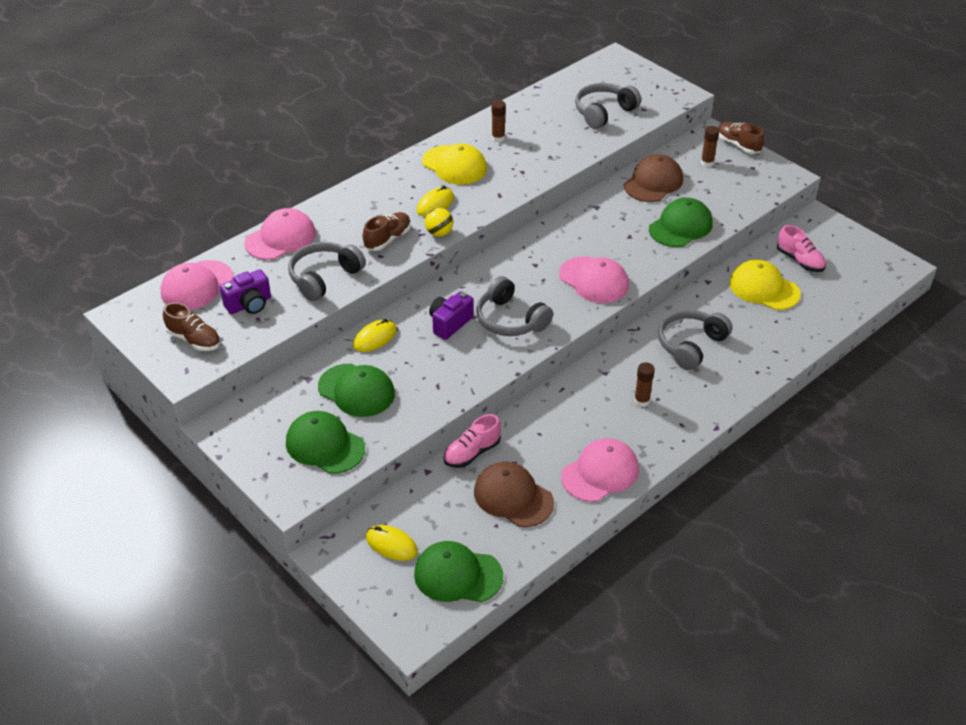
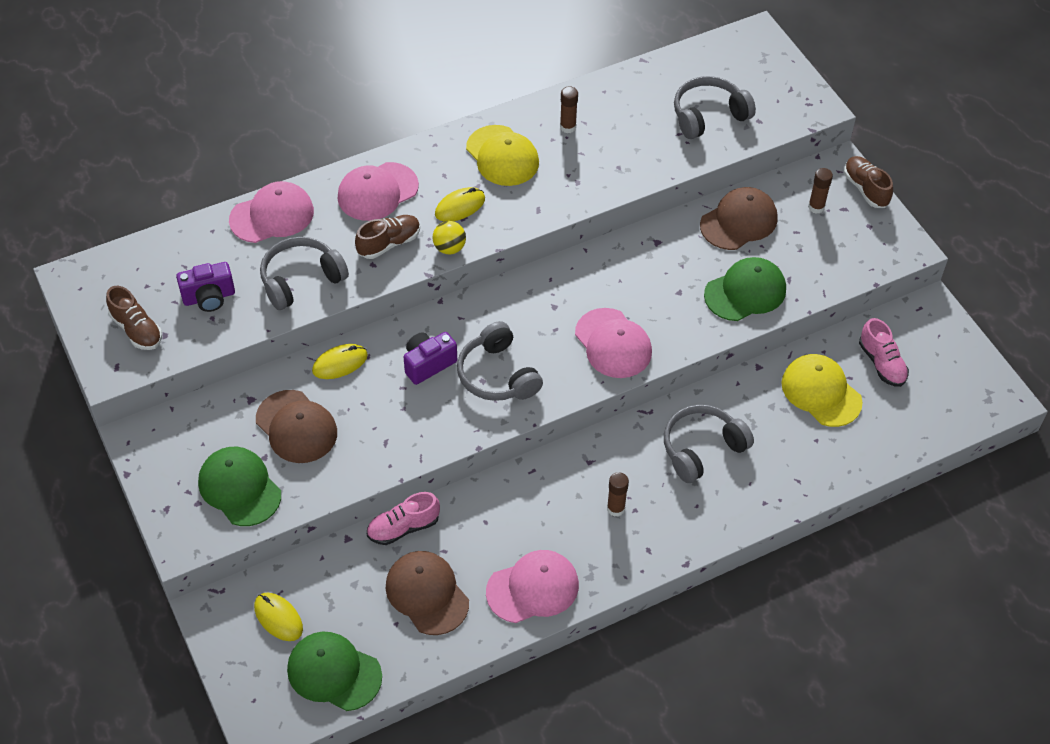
camera: 15 degrees right, 10 degrees up
pink cap [160,260,233,310] -> pink cap moved to [338,162,419,221]
green cap [318,364,395,417] -> brown cap [256,390,337,463]

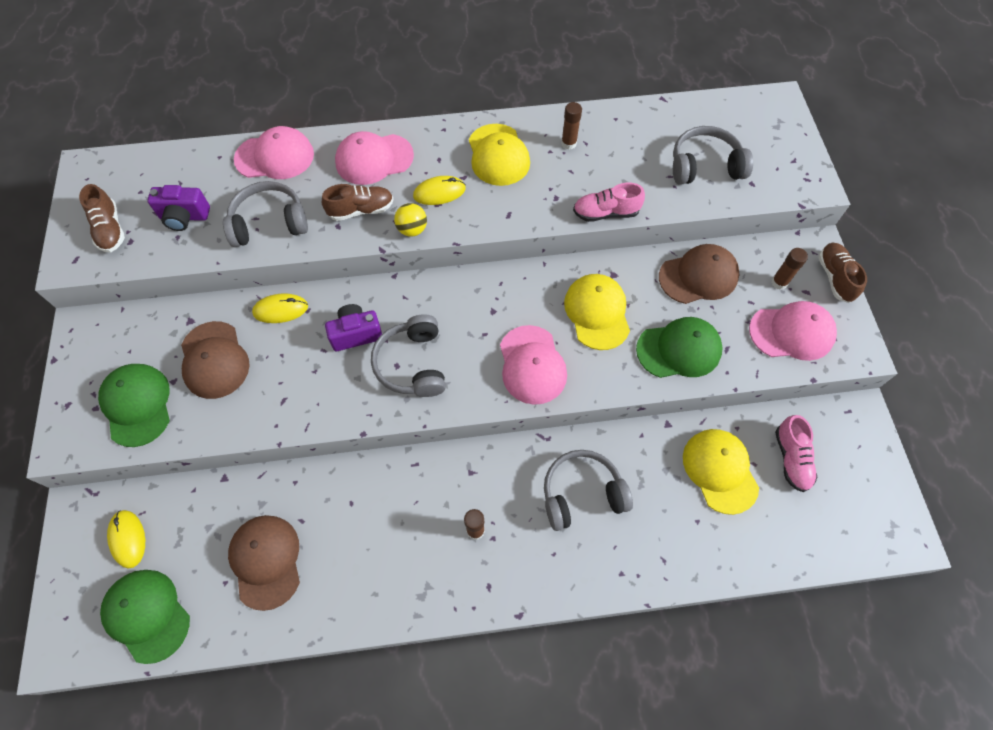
camera: 20 degrees right, 10 degrees up
pink shoe [367,492,440,545] -> pink shoe moved to [573,183,645,222]
pink cap [486,550,579,623] -> pink cap moved to [749,301,837,361]
none -> yellow cap [564,274,630,350]

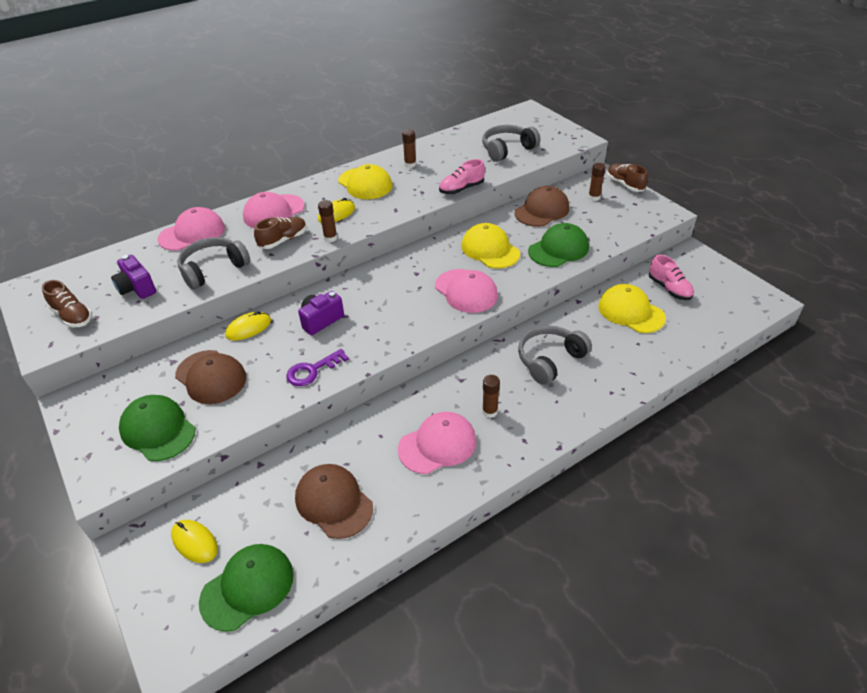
camera: 25 degrees left, 20 degrees down
green cap [100,570,190,664] -> green cap turned 120 degrees clockwise [199,544,294,632]
purple camera [147,185,210,231] -> purple camera turned 75 degrees clockwise [111,254,156,299]
grey headphones [371,314,446,397] -> none
yellow ball [394,203,427,236] -> brown glue stick [318,200,337,242]
pink cap [749,301,837,361] -> pink cap moved to [398,412,476,474]
none -> purple key [286,349,349,386]

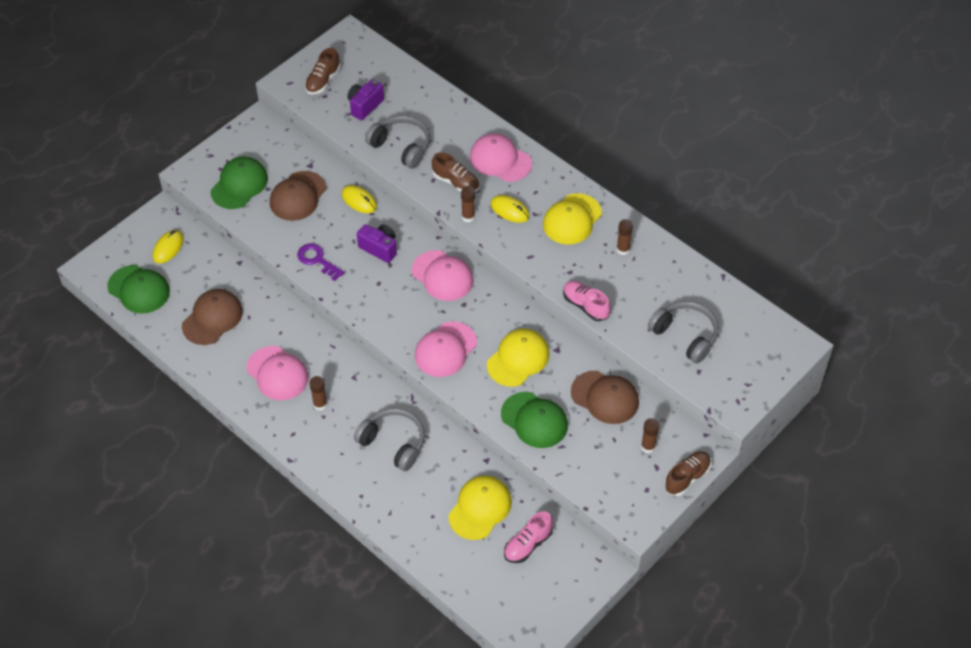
camera: 75 degrees right, 10 degrees up
pink cap [157,207,225,251] -> pink cap moved to [412,250,474,301]

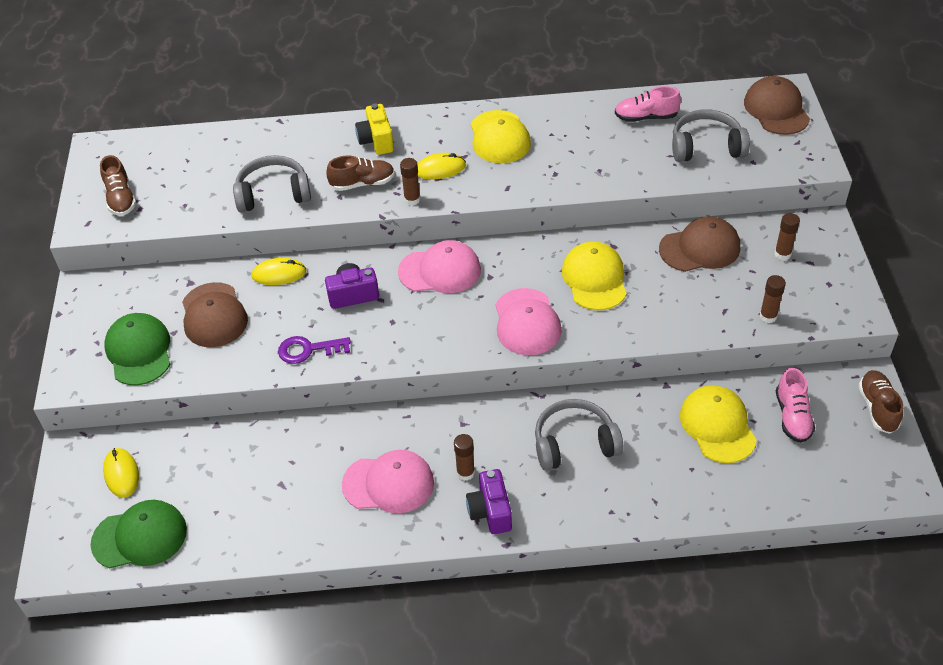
camera: 45 degrees left, 5 degrees down
brown cap [182,289,243,345] -> brown cap moved to [744,76,810,135]
purple camera [347,79,384,120] -> purple camera moved to [466,469,512,534]
pink cap [470,133,532,182] -> yellow camera [355,103,394,155]
green cap [501,392,568,448] -> none
pink shoe [563,281,610,321] -> pink shoe moved to [615,86,681,122]
brown glue stick [616,219,633,255] -> brown glue stick moved to [759,275,786,323]
brown shoe [664,451,711,496] -> brown shoe moved to [858,370,903,434]

